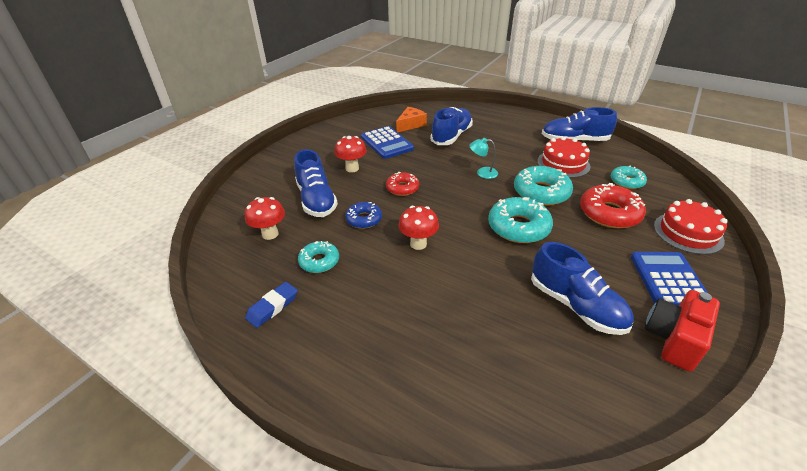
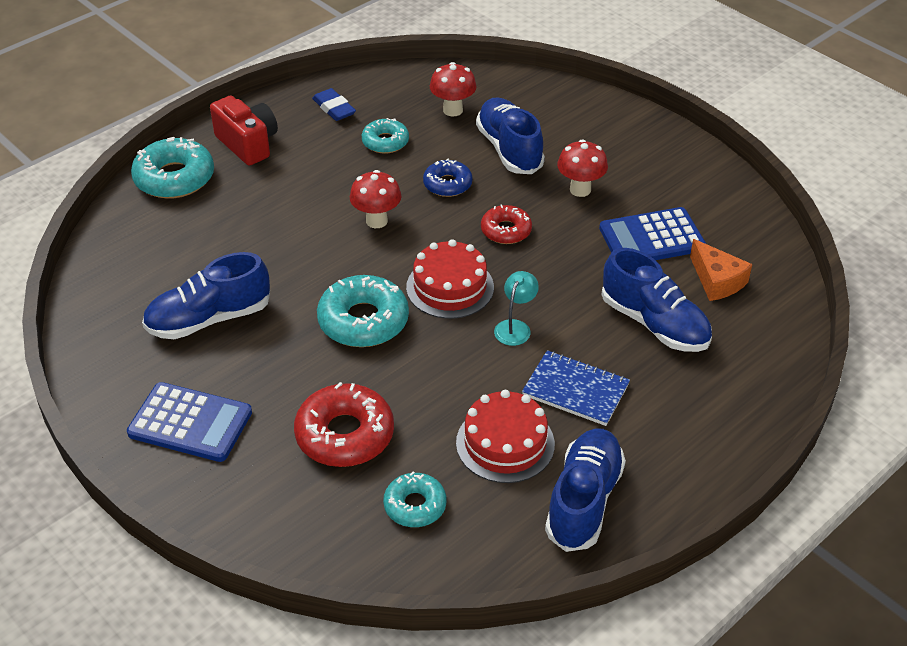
camera: 105 degrees right, 5 degrees up
blue shoe [294,149,338,217] -> blue shoe turned 75 degrees clockwise [476,97,545,174]
turquoise donut [514,166,573,206] -> turquoise donut moved to [131,137,214,199]
red camera [645,290,720,372] -> red camera moved to [210,96,278,166]
red cake [654,199,728,255] -> red cake moved to [406,239,494,319]
none -> blue notebook [522,350,630,426]

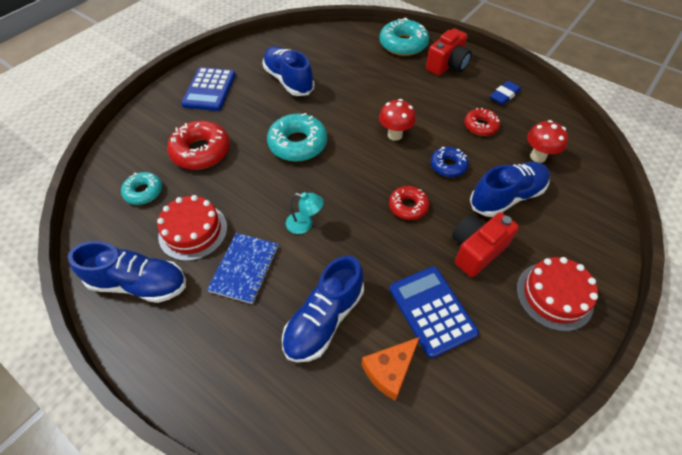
camera: 80 degrees right, 10 degrees up
turquoise donut [362,118,409,154] -> red donut [464,108,500,136]
red cake [406,239,494,319] -> red cake moved to [516,257,598,331]
red mushroom [557,139,608,197] -> red camera [452,212,519,277]

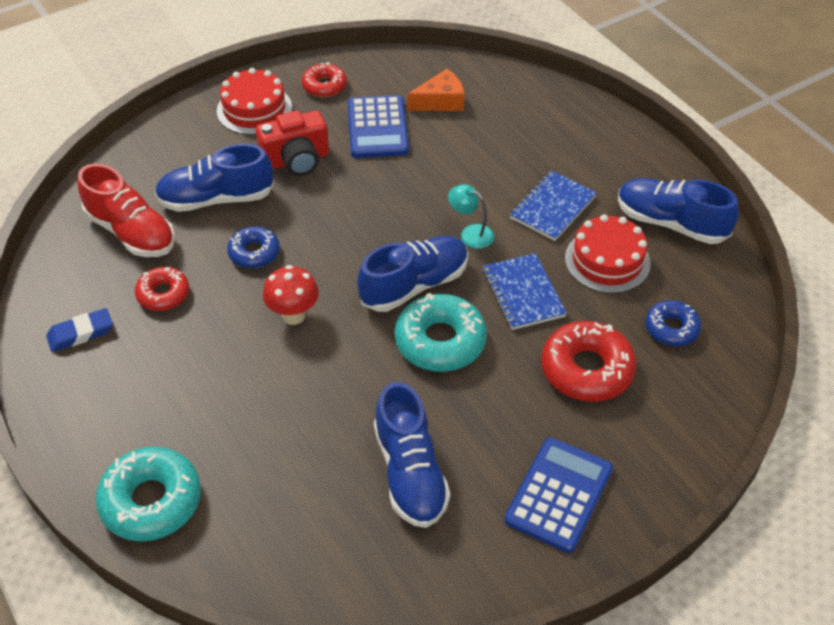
camera: 160 degrees left, 5 degrees down
turquoise donut [121,172,162,205] -> blue donut [645,300,701,346]
blue shoe [282,256,364,363] -> blue shoe moved to [357,236,468,312]
red donut [389,186,429,220] -> red donut moved to [302,62,347,97]
red camera [426,29,472,76] -> none
red mushroom [527,120,568,163] -> red shoe [78,163,175,257]
none -> blue notebook [483,253,567,330]

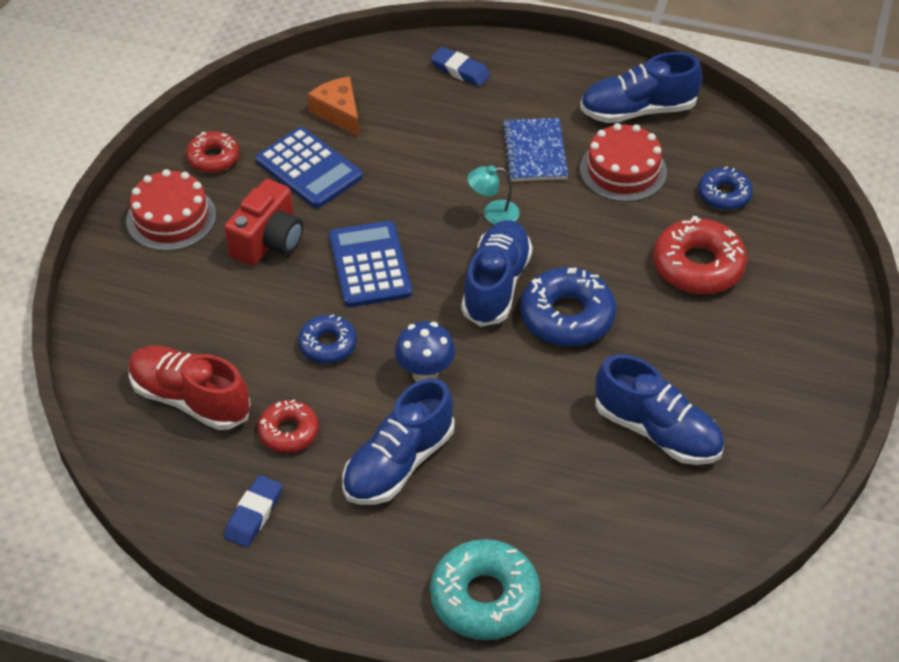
camera: 40 degrees left, 0 degrees up
red shoe [78,163,175,257] -> red shoe turned 150 degrees counterclockwise [128,346,250,430]
blue shoe [155,144,274,212] -> blue shoe moved to [342,378,455,505]
red mushroom [263,265,319,325] -> blue mushroom [395,321,455,382]
turquoise donut [395,293,487,372] -> blue donut [520,267,616,347]
orange cheese [407,69,465,111] -> orange cheese turned 60 degrees counterclockwise [307,77,359,137]
blue notebook [483,253,567,330] -> none
blue calculator [504,437,613,553] -> blue calculator moved to [329,221,412,307]
none -> blue eraser [431,47,491,87]

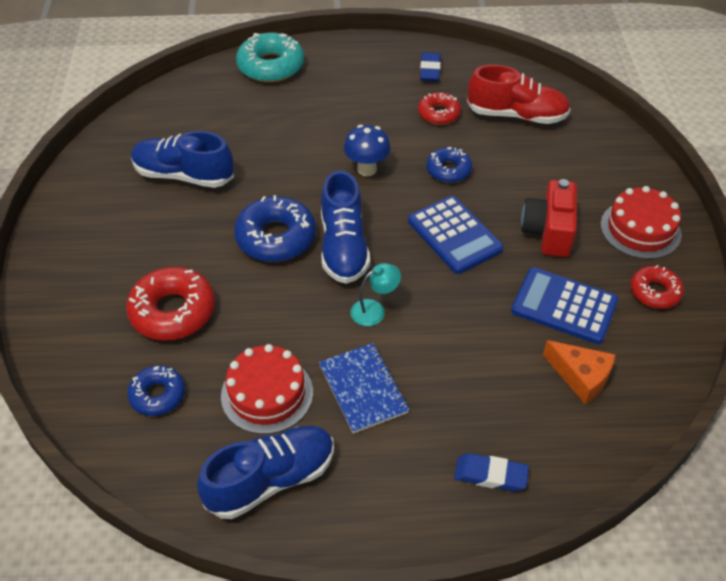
camera: 160 degrees right, 0 degrees up
blue shoe [342,378,455,505] -> none

